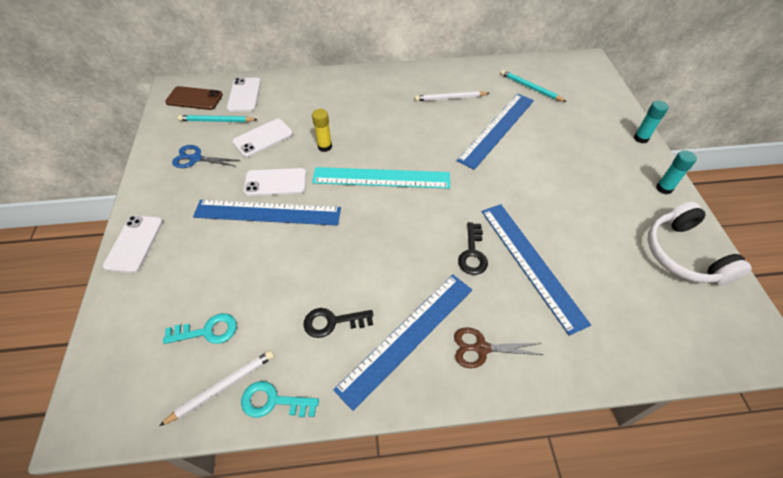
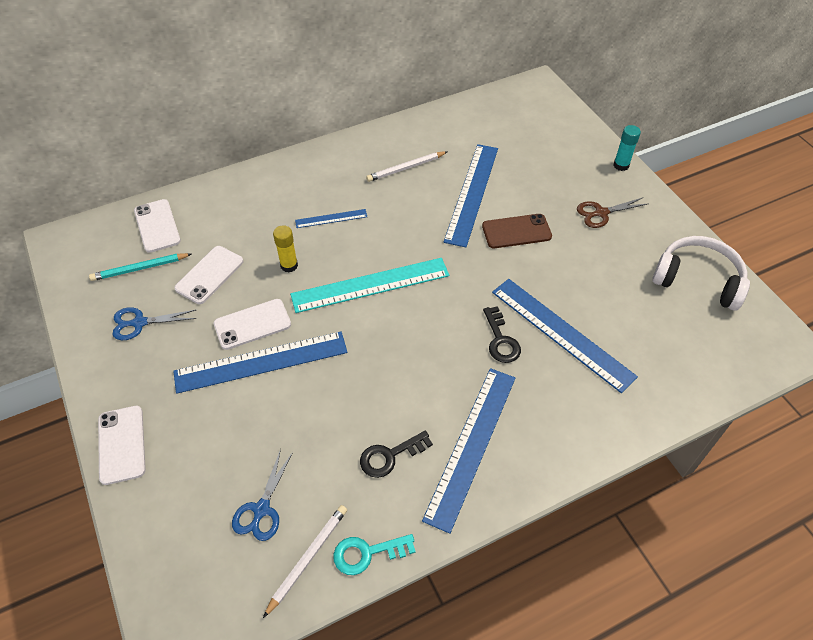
camera: 20 degrees left, 0 degrees up
turquoise key [163,313,237,344] -> blue scissors [232,449,293,541]
brown phone [165,86,223,110] -> brown phone moved to [482,214,552,248]
brown scissors [454,327,543,368] -> brown scissors moved to [577,197,647,228]
turquoise pencil [500,70,567,102] -> none
white headphones [648,201,752,286] -> white headphones turned 150 degrees clockwise [652,236,750,311]
turquoise glue stick [656,150,697,194] -> none
none -> blue ruler [295,209,367,228]

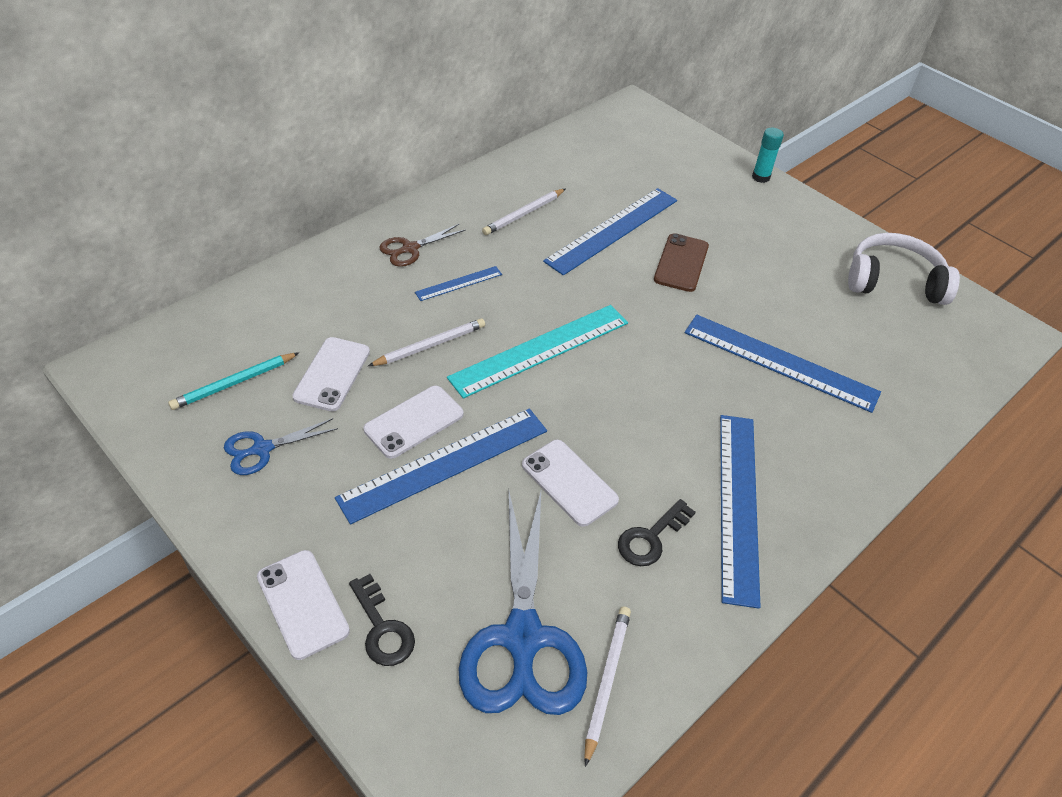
camera: 20 degrees left, 5 degrees down
white phone [134,199,181,253] -> white phone moved to [522,440,619,527]
blue scissors [232,449,293,541] -> blue scissors [458,492,587,715], size x2.02
yellow glue stick [273,225,298,273] -> white pencil [368,318,485,366]
turquoise key [333,534,416,575] -> none
blue ruler [444,144,498,247] -> blue ruler turned 45 degrees clockwise [543,188,677,276]
brown phone [482,214,552,248] -> brown phone turned 45 degrees counterclockwise [654,233,709,292]
black key [483,306,521,363] -> black key moved to [349,574,415,666]
brown scissors [577,197,647,228] -> brown scissors moved to [379,224,465,267]

